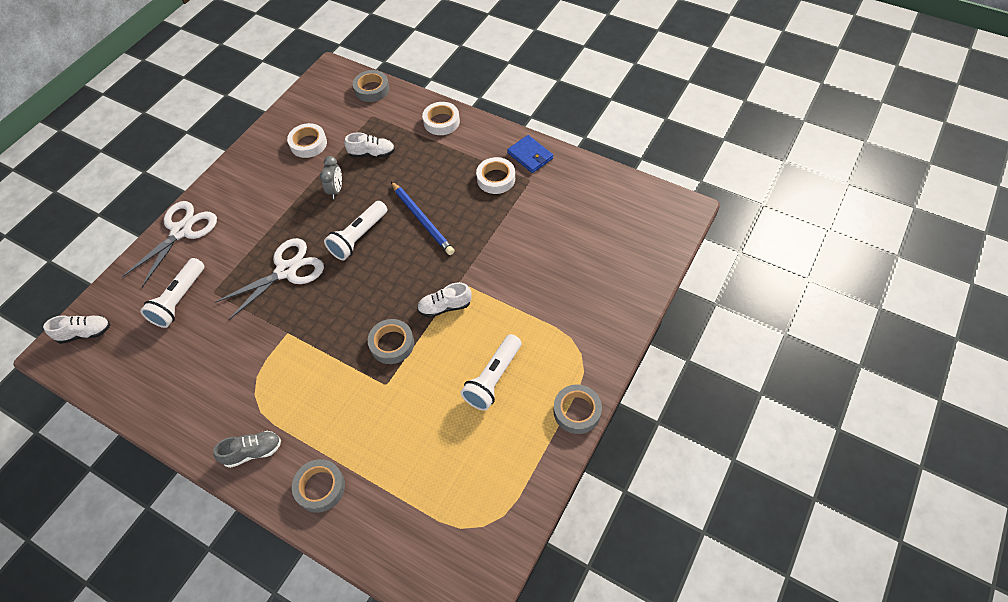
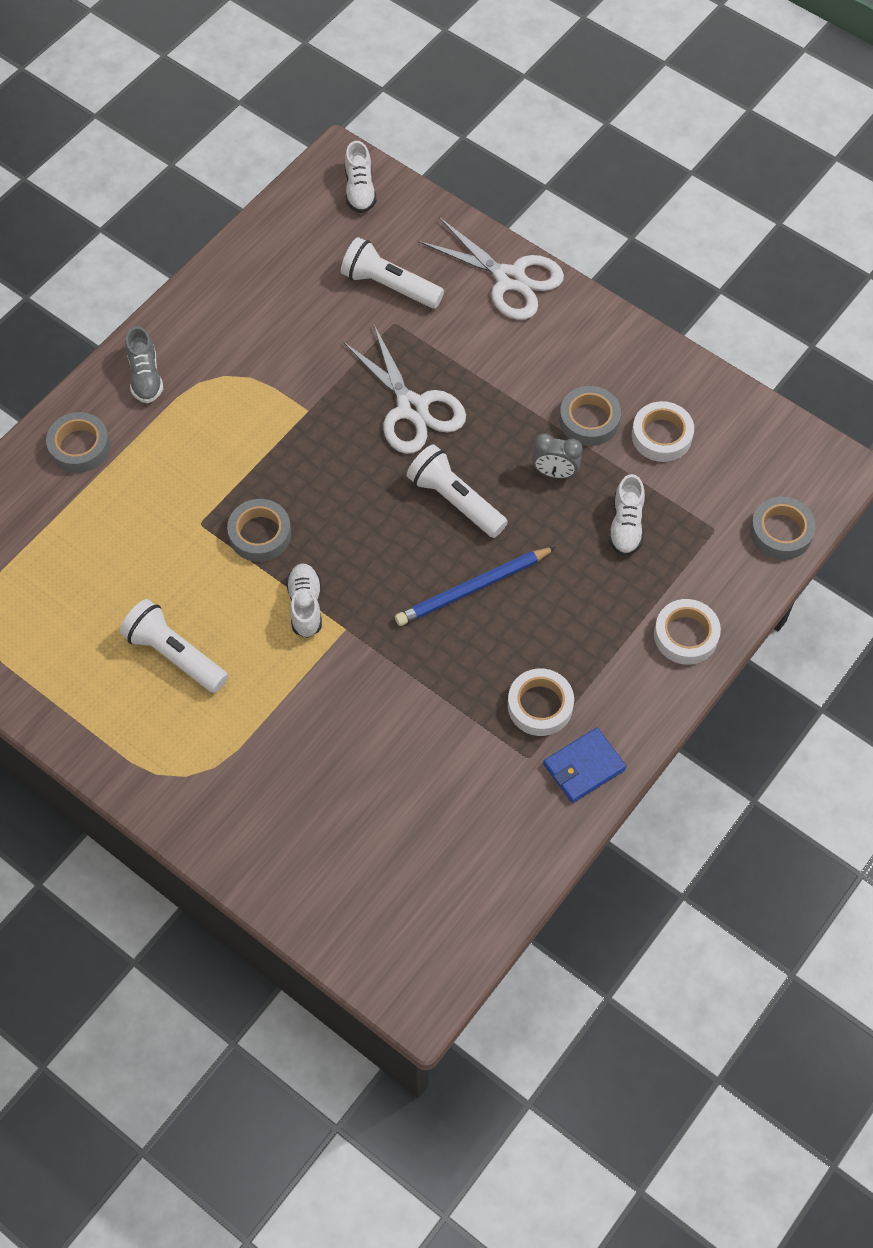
camera: 95 degrees right, 5 degrees up
grey tape [554,384,602,434] -> grey tape moved to [559,386,621,446]

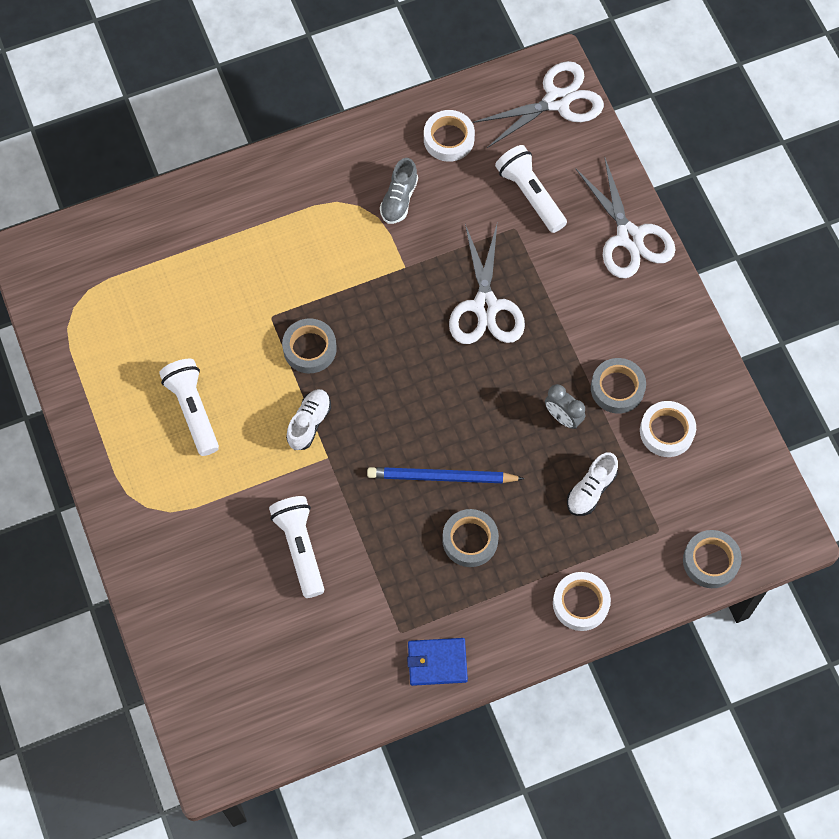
camera: 30 degrees right, 5 degrees up
grey tape [46,412,110,473] -> grey tape moved to [442,509,499,567]
grey shoe [126,326,163,403] -> grey shoe moved to [380,158,418,224]
white shoe [345,141,377,213] -> white scissors [472,61,604,148]
white flashlight [407,444,508,538] -> white flashlight moved to [269,496,324,598]
white tape [508,668,574,736] -> white tape moved to [424,110,475,162]

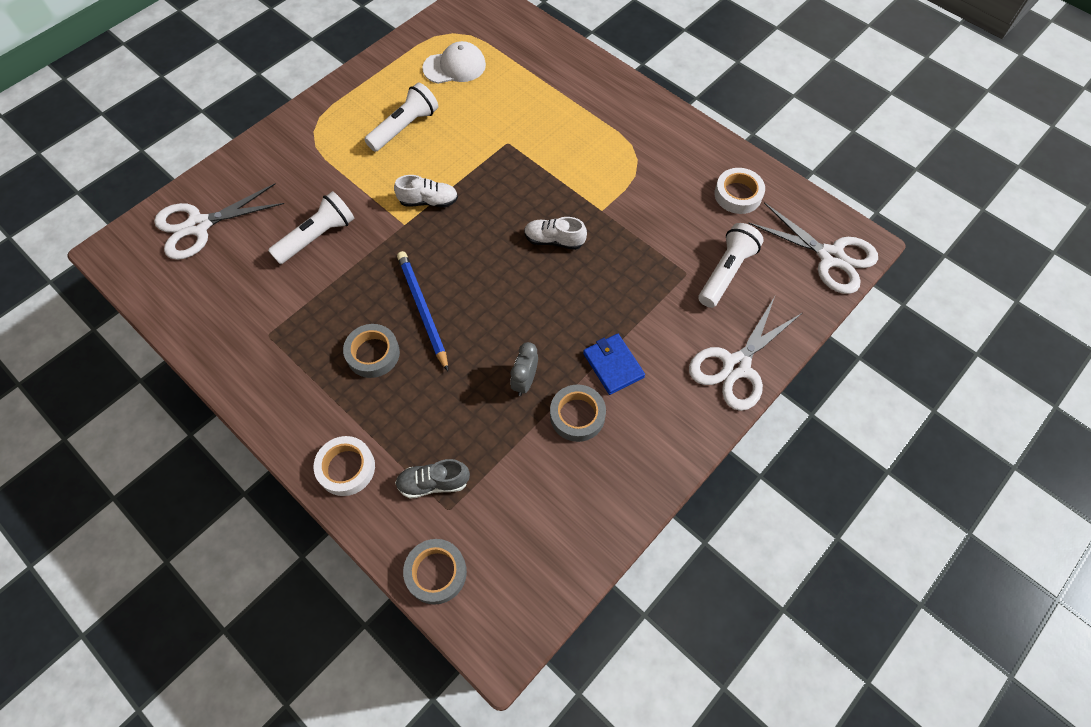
camera: 65 degrees right, 5 degrees down
grey tape [282,318,337,373] -> none
grey shoe [380,158,418,224] -> grey shoe moved to [395,459,470,498]
blue wallet [407,638,468,686] -> blue wallet moved to [583,334,645,395]
white scissors [449,224,525,344] -> white scissors moved to [154,183,284,260]
white shoe [567,452,618,516] -> white shoe moved to [524,217,587,250]
white tape [640,401,696,457] -> none
none -> white cap [423,41,486,84]

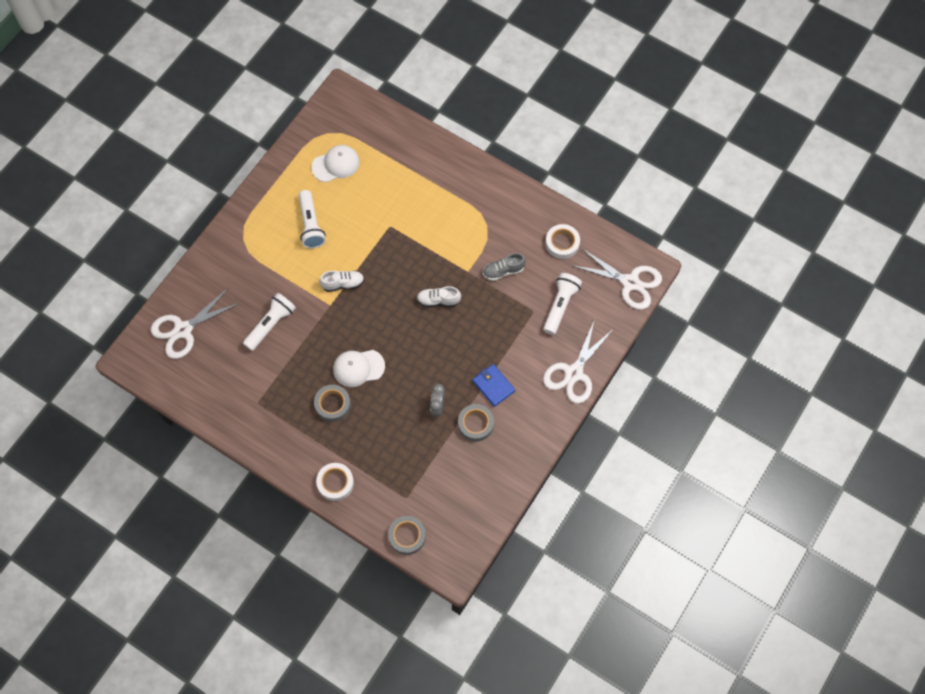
camera: 10 degrees left, 5 degrees up
white flashlight [364,83,438,152] -> white flashlight turned 135 degrees clockwise [299,190,326,248]
grey shoe [395,459,470,498] -> grey shoe moved to [483,253,526,281]
blue pencil [397,251,448,371] -> white cap [333,350,385,387]

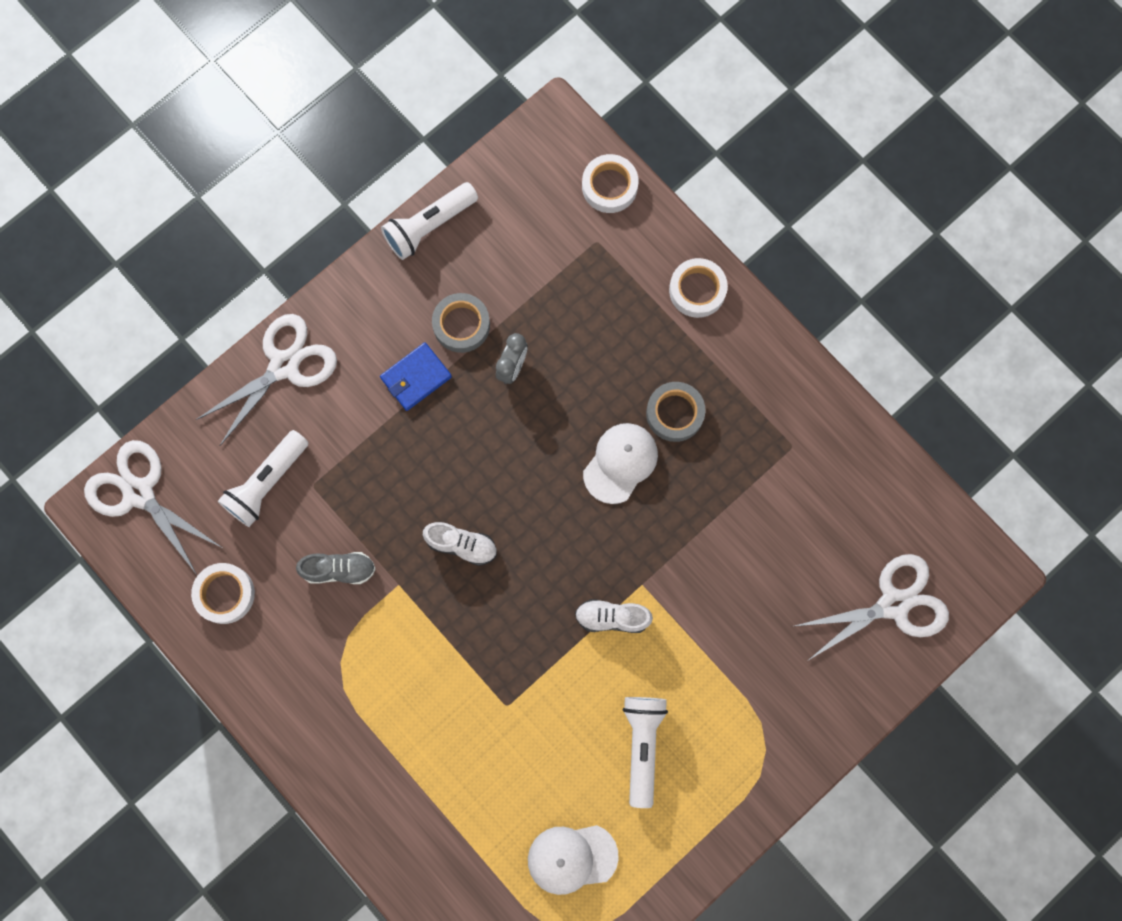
camera: 165 degrees left, 10 degrees up
white flashlight [243,293,296,351] -> white flashlight moved to [381,182,478,260]
white cap [333,350,385,387] -> white cap turned 60 degrees counterclockwise [583,423,658,504]
grey tape [388,516,426,555] -> white tape [582,154,639,213]
blue wallet [473,364,515,407] -> blue wallet turned 75 degrees clockwise [380,342,452,411]

